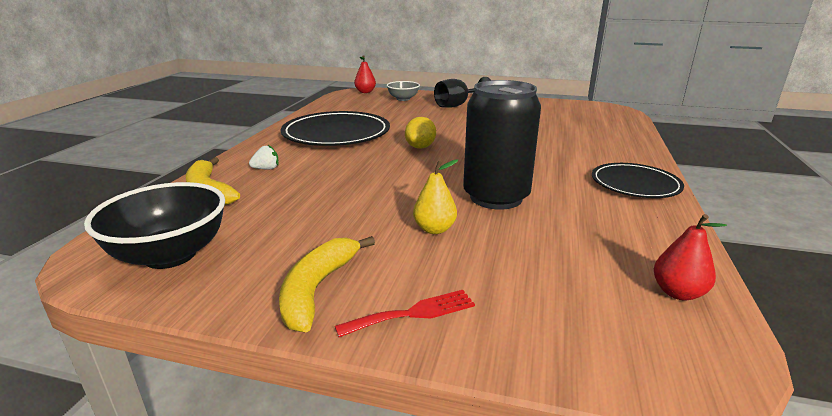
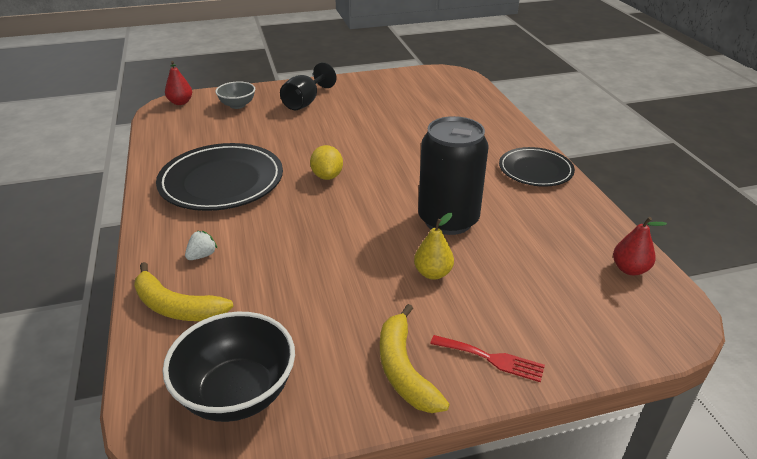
camera: 30 degrees left, 10 degrees up
red fork [335,290,475,337] -> red fork turned 75 degrees clockwise [430,335,545,382]

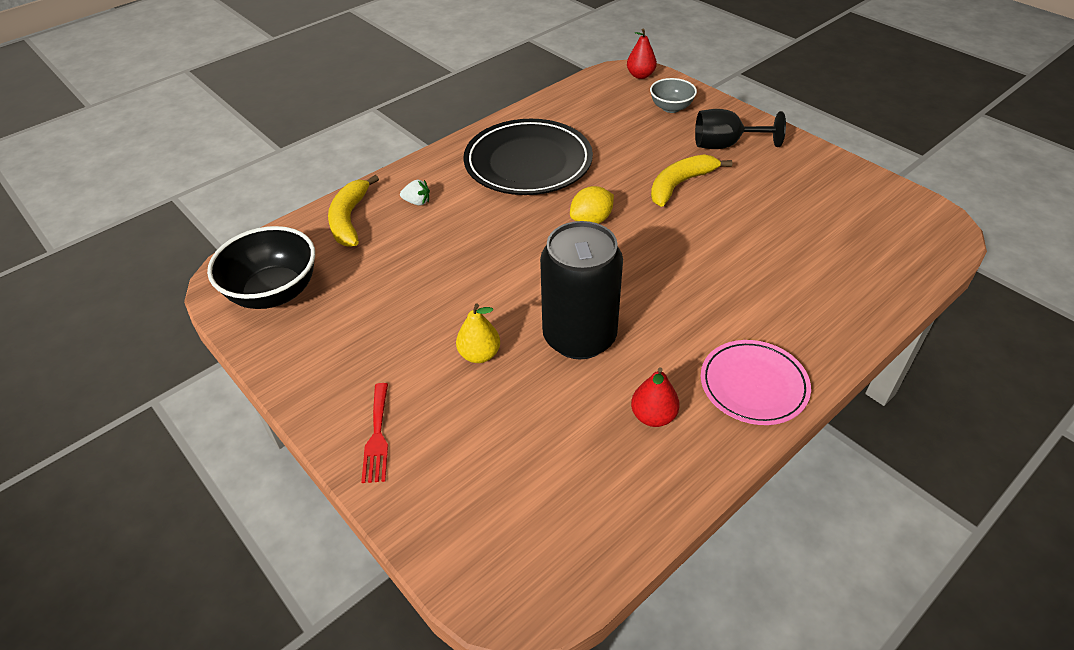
camera: 65 degrees right, 10 degrees up
yellow banana [380,304,450,413] -> yellow banana moved to [651,154,732,207]
black plate [499,147,575,187] -> pink plate [701,340,811,425]
red pear [613,217,667,275] -> red pear moved to [631,367,680,427]

